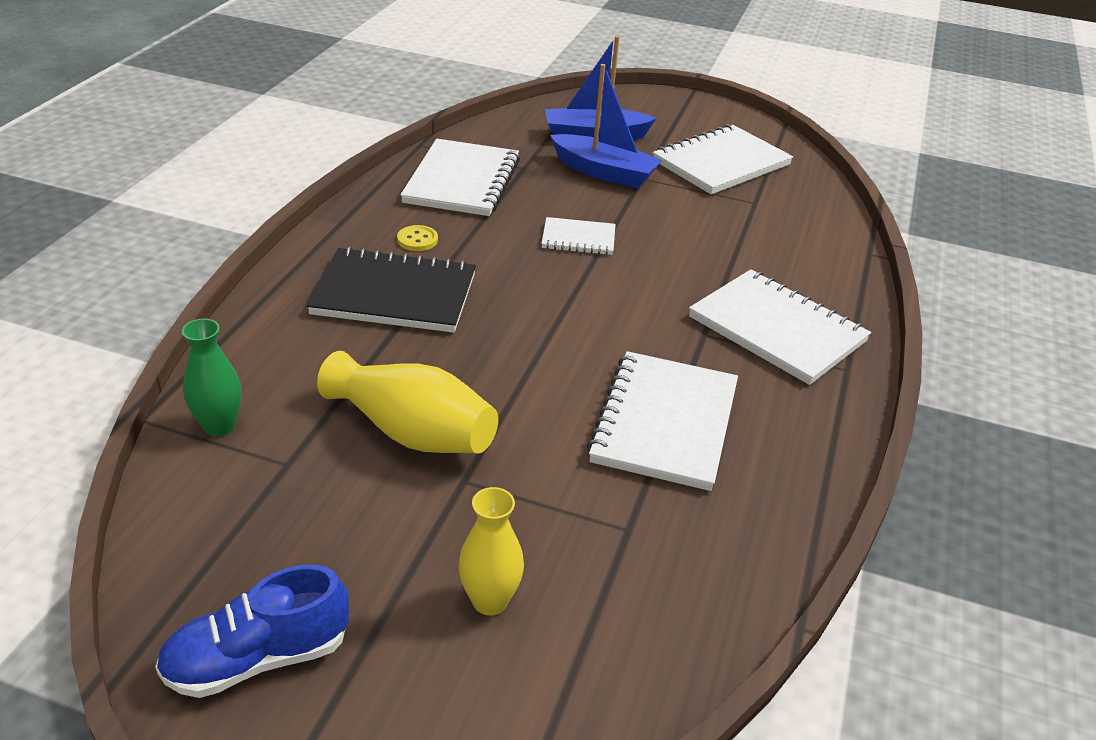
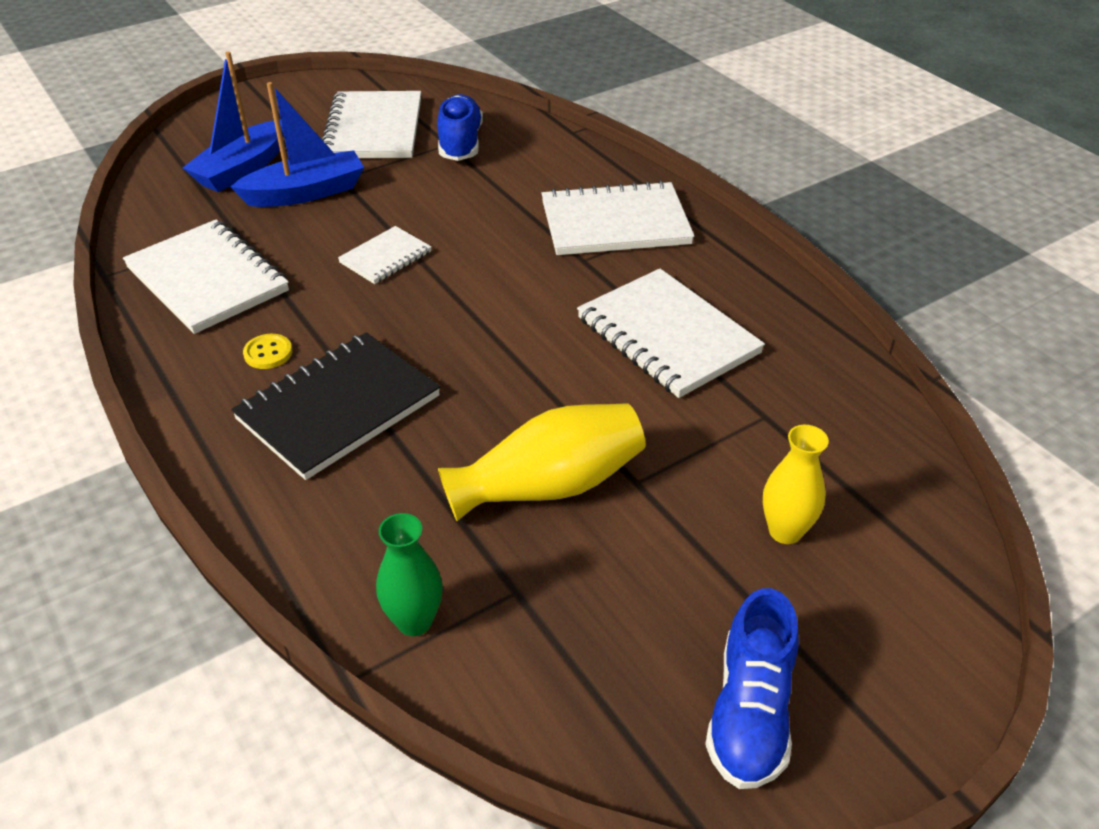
camera: 50 degrees left, 5 degrees up
none -> blue shoe [437,94,483,161]

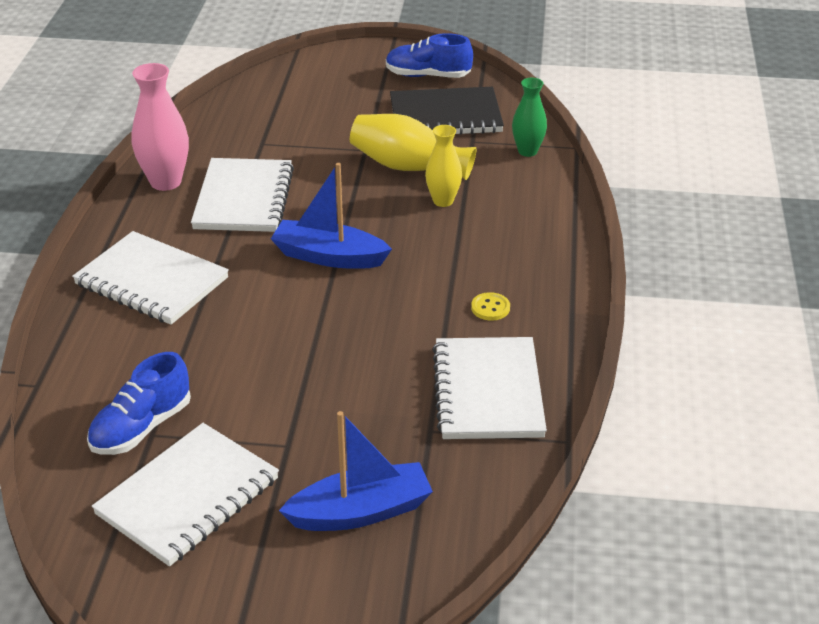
camera: 140 degrees left, 5 degrees down
blue boat [230,82,364,207] -> blue boat moved to [271,163,392,269]
black notebook [231,332,440,480] -> black notebook moved to [390,87,504,135]
white notebook [338,226,431,284] -> none
blue shoe [705,588,799,789] -> blue shoe turned 135 degrees counterclockwise [386,33,473,78]
yellow vase [763,425,829,544] -> yellow vase moved to [425,125,462,207]
none -> pink vase [132,63,189,191]

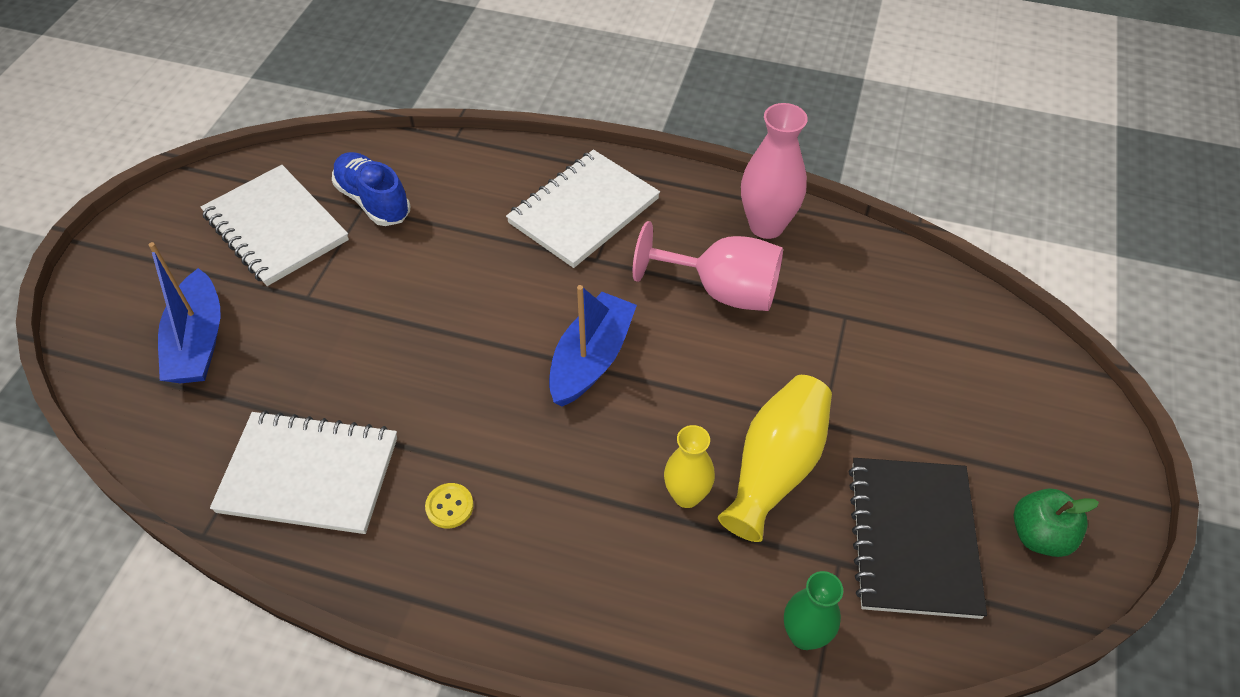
camera: 100 degrees right, 15 degrees up
white notebook [191,158,294,232] -> pink goblet [633,221,783,311]
blue shoe [386,33,473,78] -> green apple [1014,488,1099,557]

